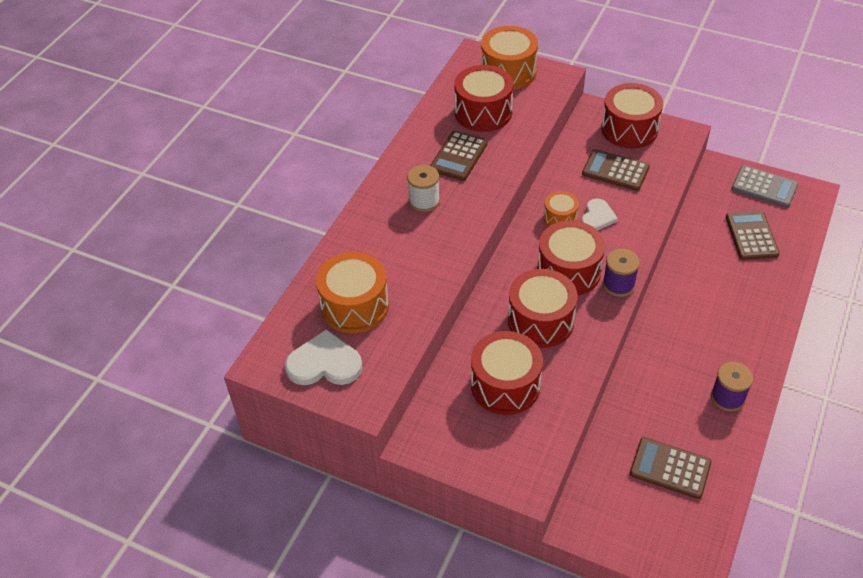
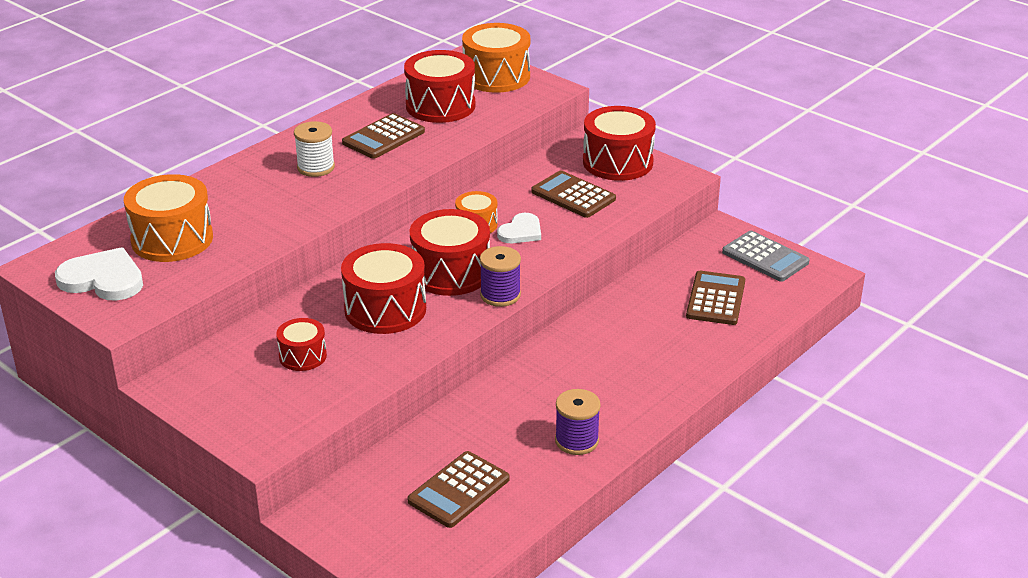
camera: 15 degrees right, 15 degrees down
red drum [471,331,543,415] -> red drum [276,318,327,371], size x0.55
brown calculator [630,437,712,499] -> brown calculator turned 90 degrees counterclockwise [407,451,510,528]

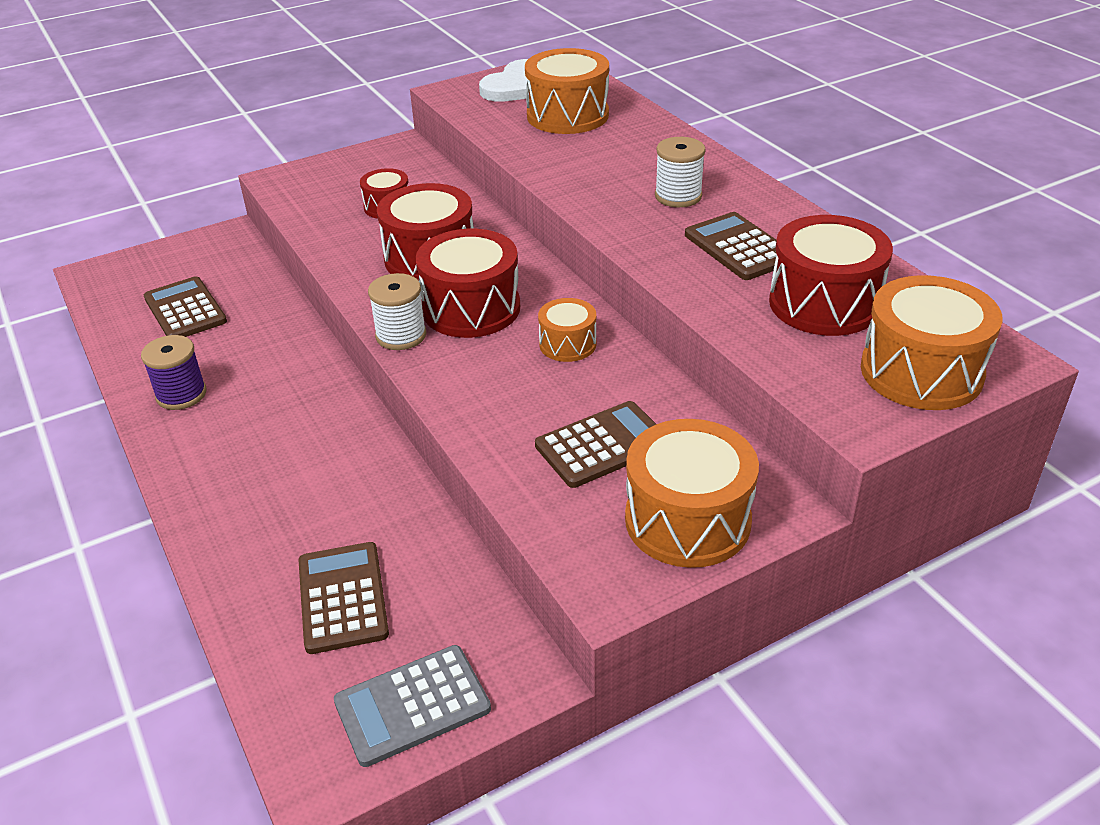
camera: 110 degrees right, 5 degrees up
purple spool [480,246,521,307] -> white spool [368,273,426,350]
white heart [497,213,541,243] -> none
red drum [583,106,656,181] -> orange drum [625,419,759,568]
brown calculator [686,271,745,325] -> brown calculator turned 135 degrees counterclockwise [298,542,389,654]

